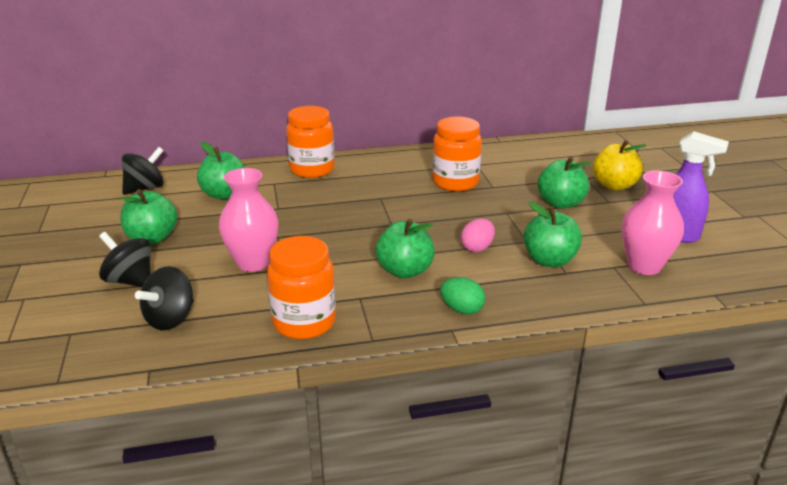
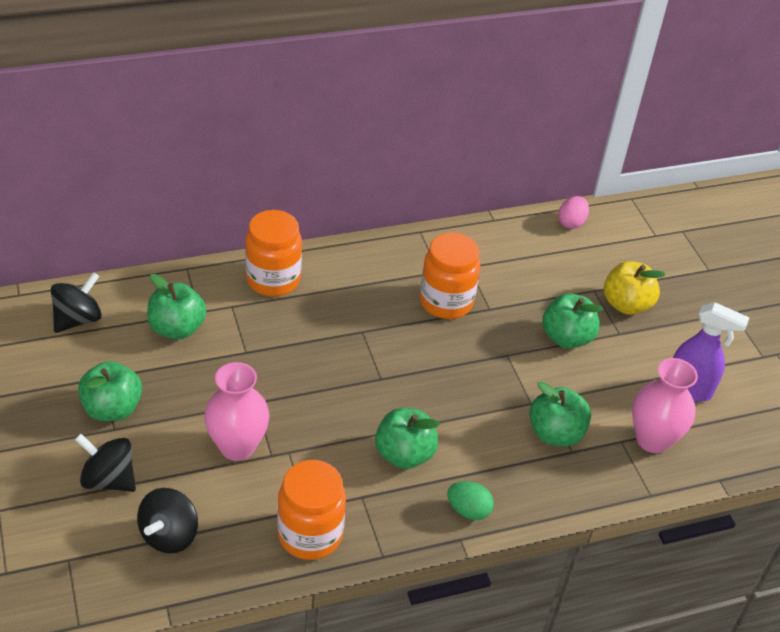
camera: 10 degrees left, 15 degrees up
pink egg [461,219,495,252] -> pink egg moved to [558,196,589,229]

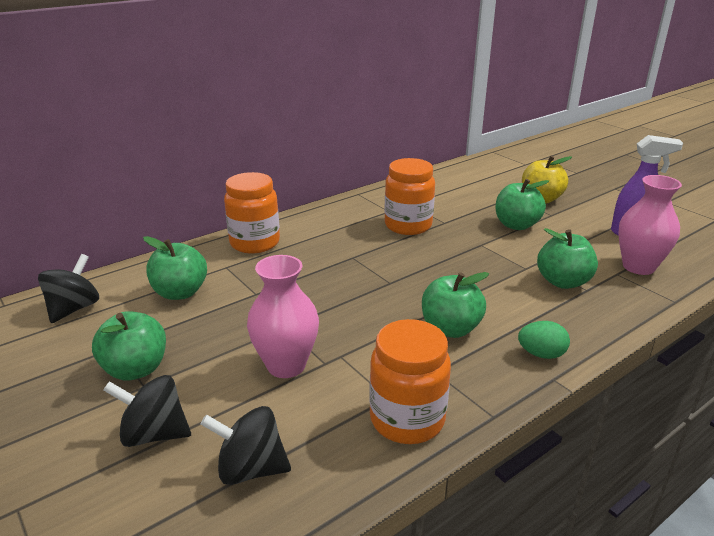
camera: 15 degrees left, 15 degrees down
black spinning top [137,488,198,554] -> black spinning top turned 90 degrees clockwise [200,406,291,485]
pink egg [558,196,589,229] -> none

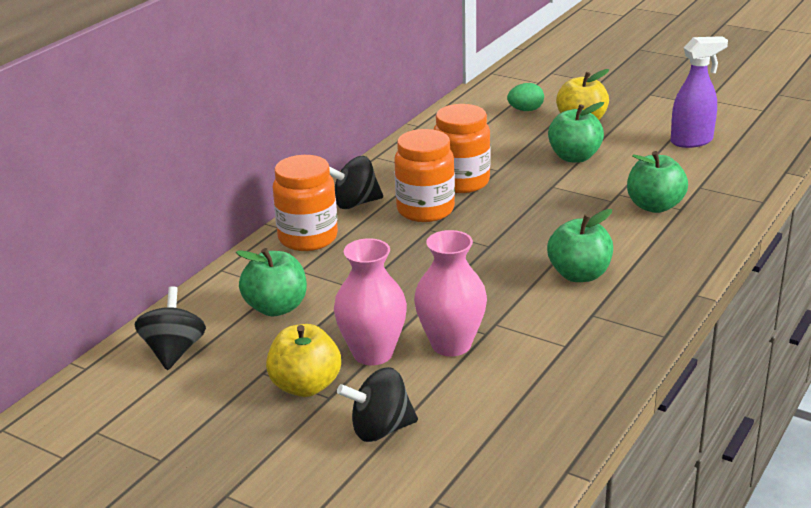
camera: 20 degrees left, 0 degrees up
green apple [92,311,166,381] -> yellow apple [266,324,341,397]
black spinning top [200,406,291,485] -> black spinning top moved to [329,156,383,209]
orange jar [369,319,451,444] -> orange jar moved to [394,129,455,222]
green egg [518,321,570,359] -> green egg moved to [507,83,544,111]
pink vase [618,175,682,275] -> pink vase moved to [334,238,407,365]

